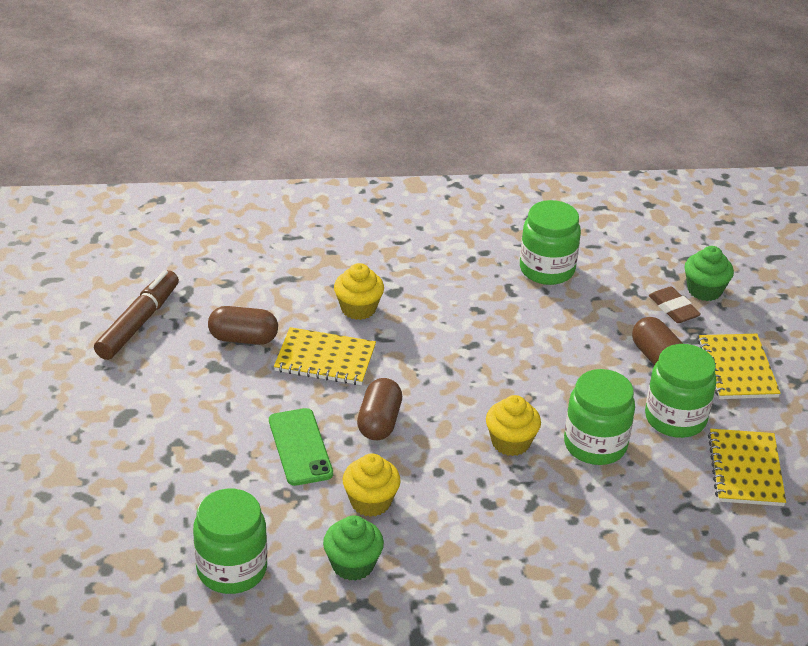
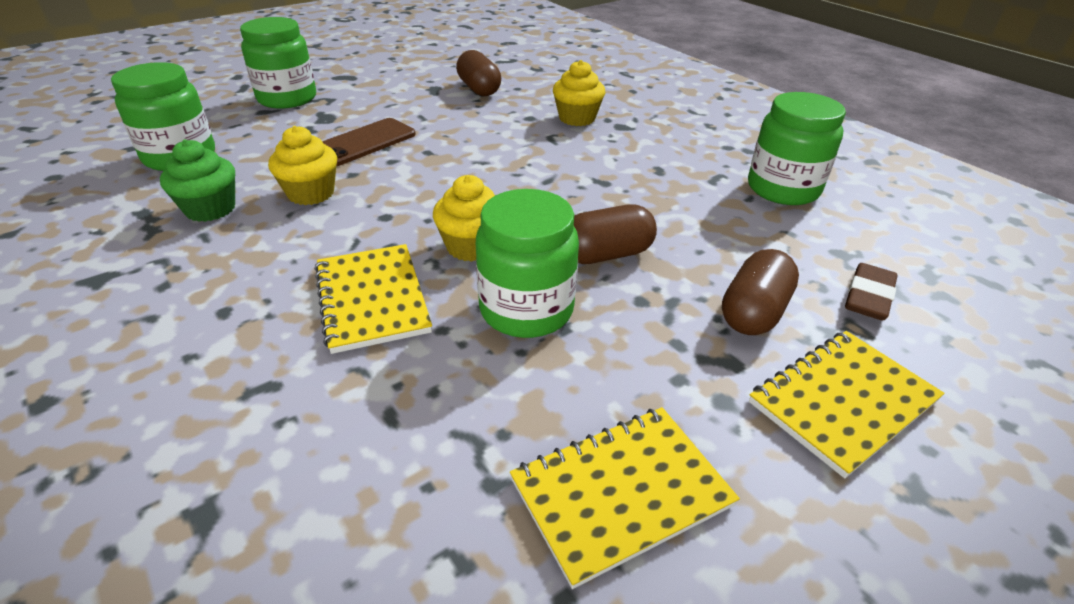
camera: 60 degrees right, 0 degrees up
brown marker [94,270,179,360] -> none
green phone [269,408,333,486] -> brown phone [322,118,416,166]
yellow notebook [274,327,376,385] -> yellow notebook moved to [315,244,432,354]
brown capsule [357,378,402,440] -> brown capsule moved to [574,204,657,264]
green jar [645,344,717,438] -> green jar moved to [240,17,316,109]
green cupcake [685,246,734,301] -> none

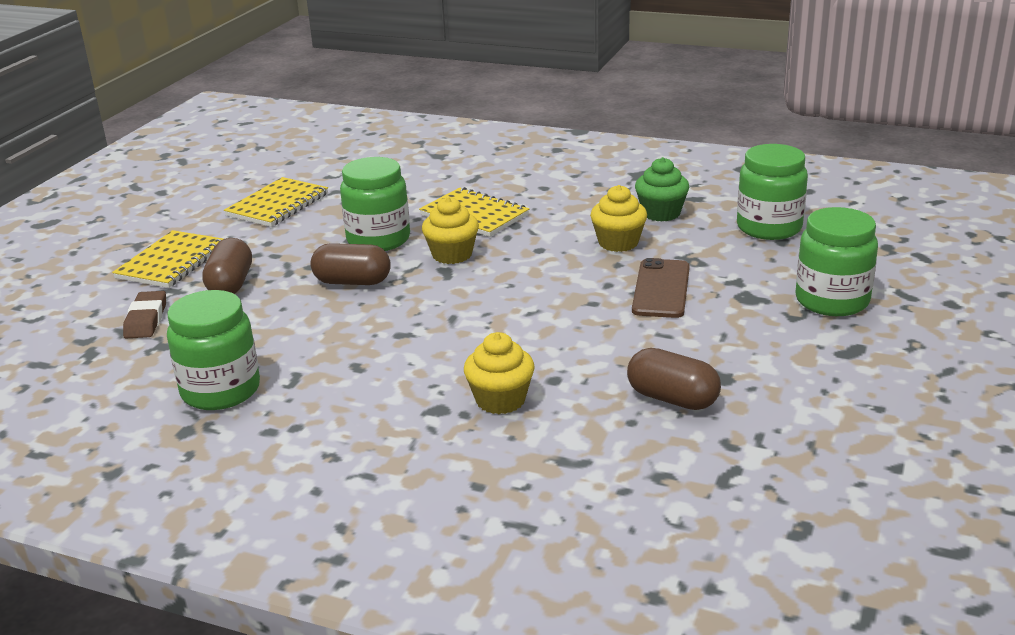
camera: 150 degrees right, 10 degrees down
brown capsule [574,204,657,264] -> brown capsule turned 60 degrees clockwise [310,243,391,285]

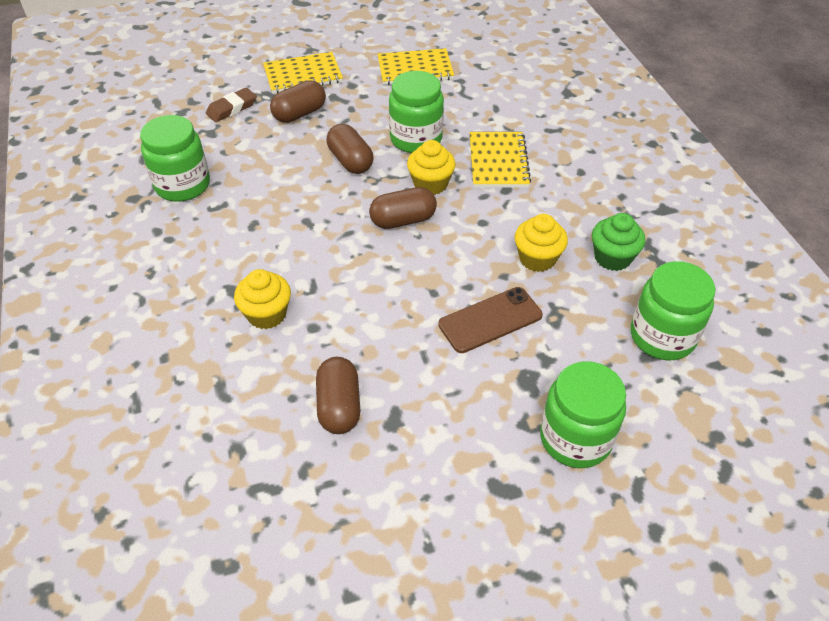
camera: 50 degrees right, 20 degrees up
none -> brown capsule [369,187,437,229]

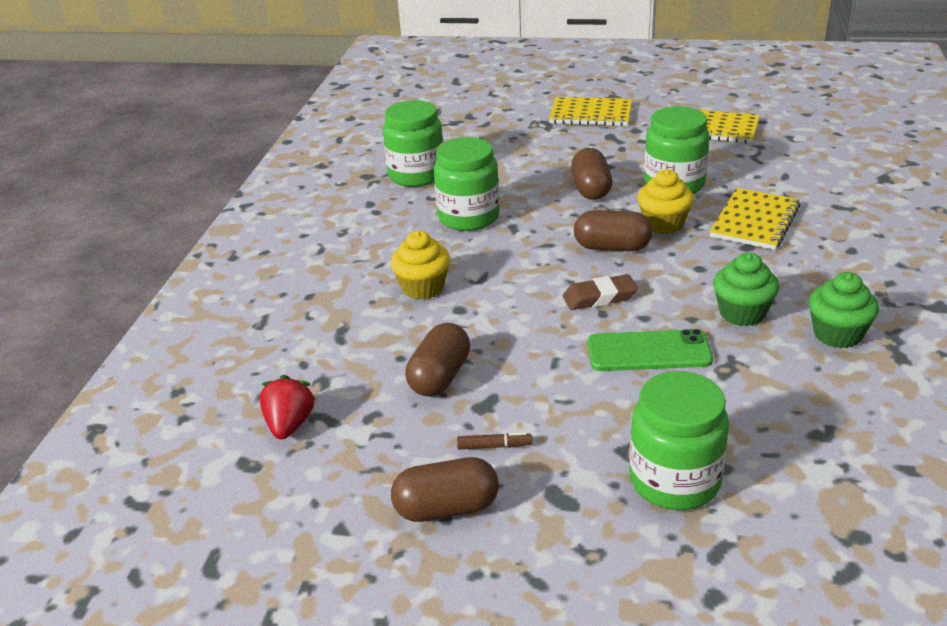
camera: 30 degrees right, 15 degrees down
brown eraser [206,88,256,122] -> brown eraser moved to [563,274,638,310]
brown capsule [270,80,326,123] -> brown capsule moved to [391,457,499,522]
brown phone [438,287,543,353] -> green phone [588,329,713,371]
yellow cupcake [515,214,568,272] -> green cupcake [713,253,779,326]
green jar [631,261,715,360] -> green jar moved to [434,137,500,231]
none -> red strawberry [260,375,316,439]
none -> brown marker [457,432,532,449]

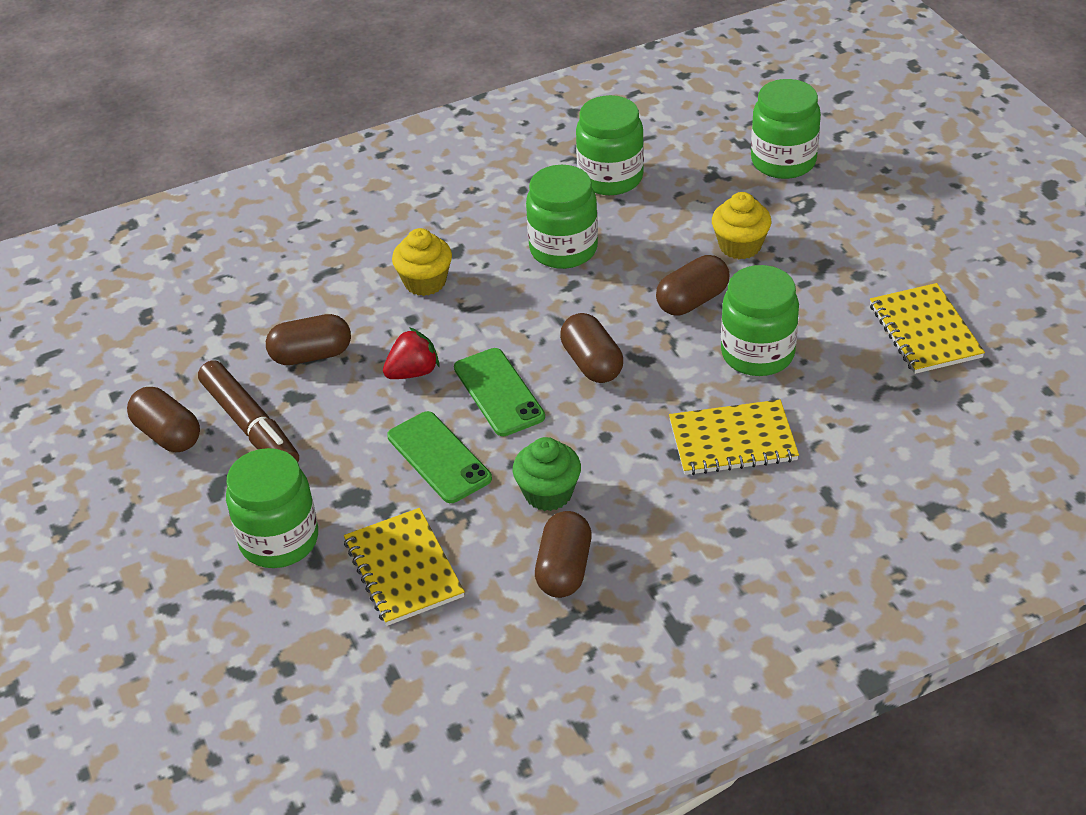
camera: 55 degrees right, 10 degrees up
red strawberry [260,375,316,439] -> red strawberry moved to [383,327,440,379]
brown marker [457,432,532,449] -> brown marker [198,360,299,462], size x2.49
yellow notebook [549,97,632,126] -> yellow notebook moved to [344,508,465,626]
brown eraser [563,274,638,310] -> green phone [454,348,545,436]
yellow cupcake [637,169,694,234] -> yellow cupcake moved to [712,192,771,259]
green cupcake [809,272,879,348] -> brown capsule [535,511,592,598]
none -> green jar [751,79,821,179]

